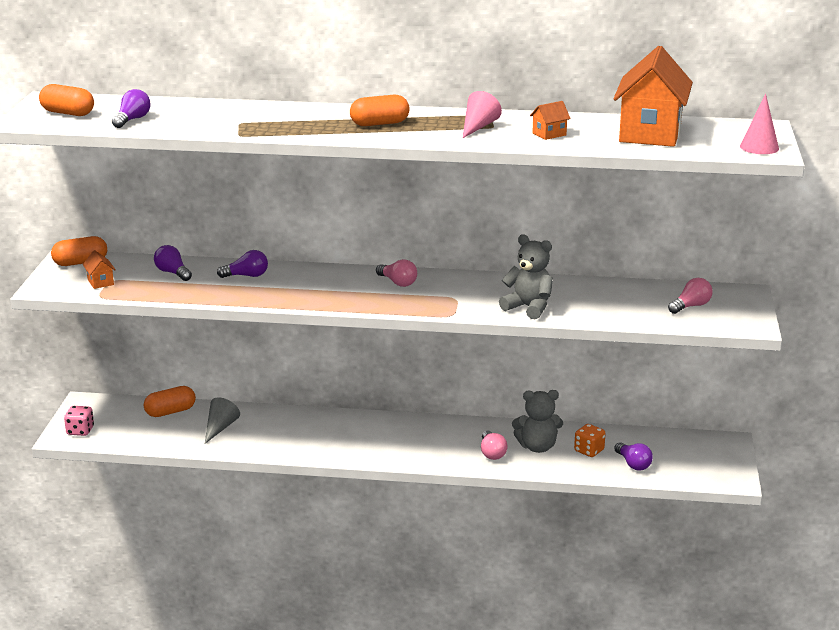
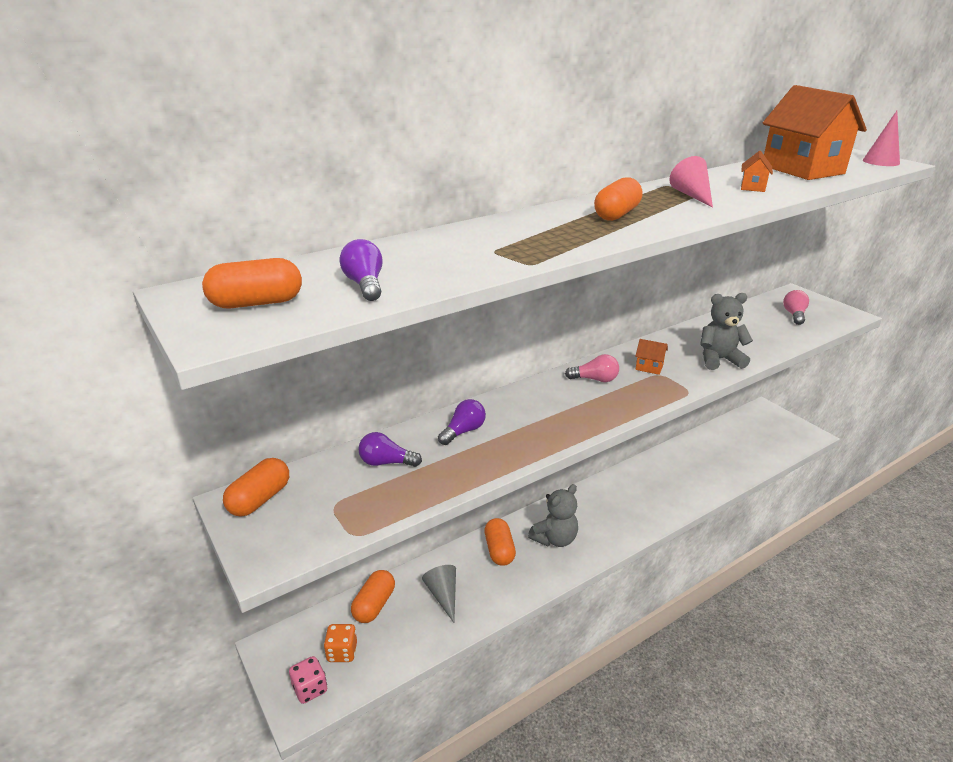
camera: 40 degrees left, 5 degrees up
orange house [83,250,116,289] -> orange house moved to [635,339,668,375]
pink light bulb [481,431,508,460] -> none
grey teddy bear [512,390,563,453] -> grey teddy bear moved to [528,484,578,547]
orange dice [574,424,606,457] -> orange dice moved to [324,624,357,662]
purple light bulb [614,442,653,471] -> none
none -> orange capsule [484,518,516,566]

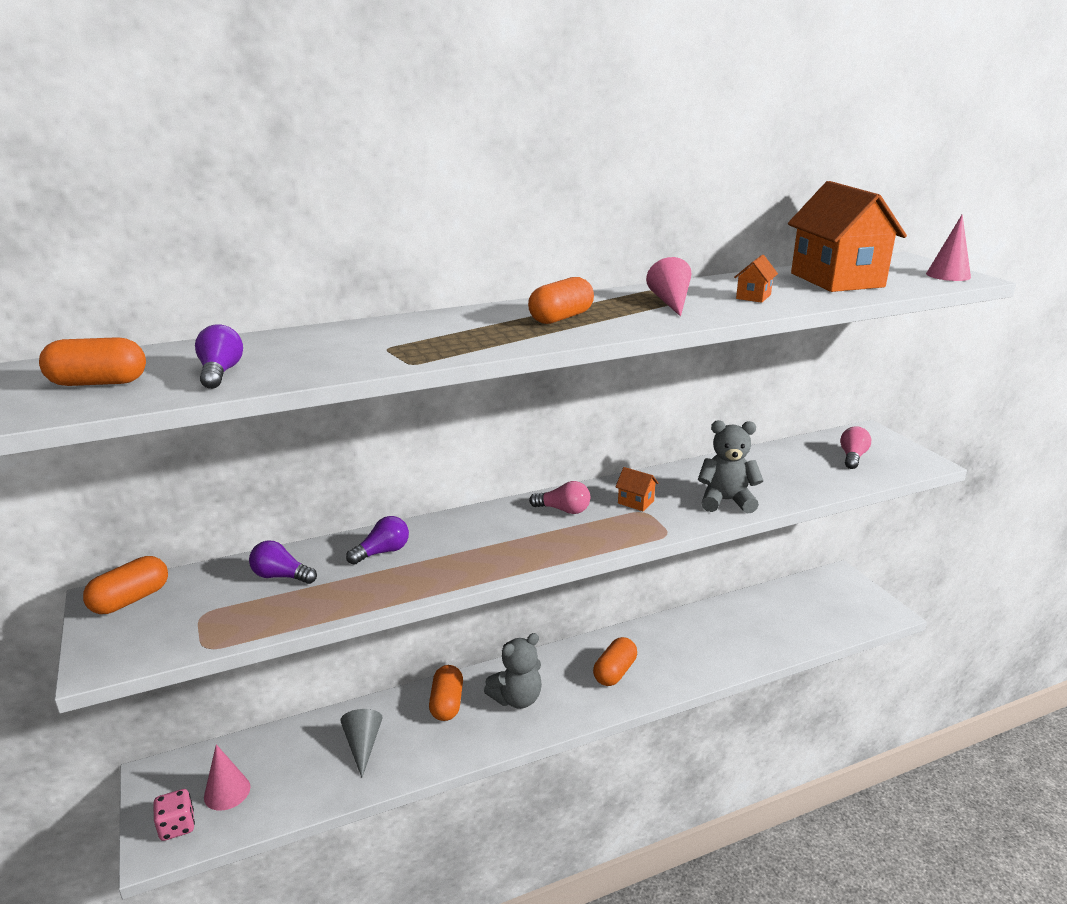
camera: 10 degrees right, 5 degrees down
orange dice [324,624,357,662] -> pink cone [204,744,250,811]
orange capsule [351,570,395,623] -> orange capsule moved to [593,637,637,686]

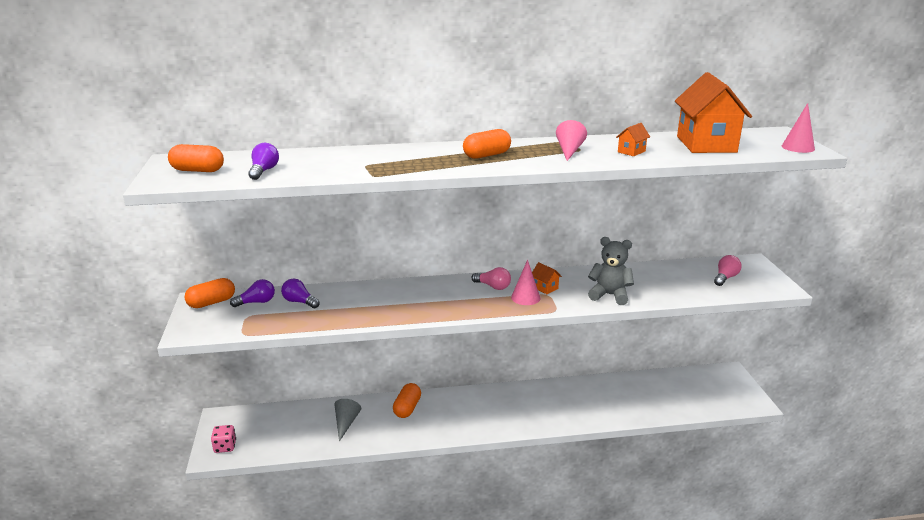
camera: 15 degrees right, 0 degrees up
pink cone [204,744,250,811] -> pink cone moved to [511,260,540,305]
purple light bulb [346,516,409,565] -> purple light bulb moved to [230,279,275,307]
grey teddy bear [484,633,542,709] -> none
orange capsule [593,637,637,686] -> none

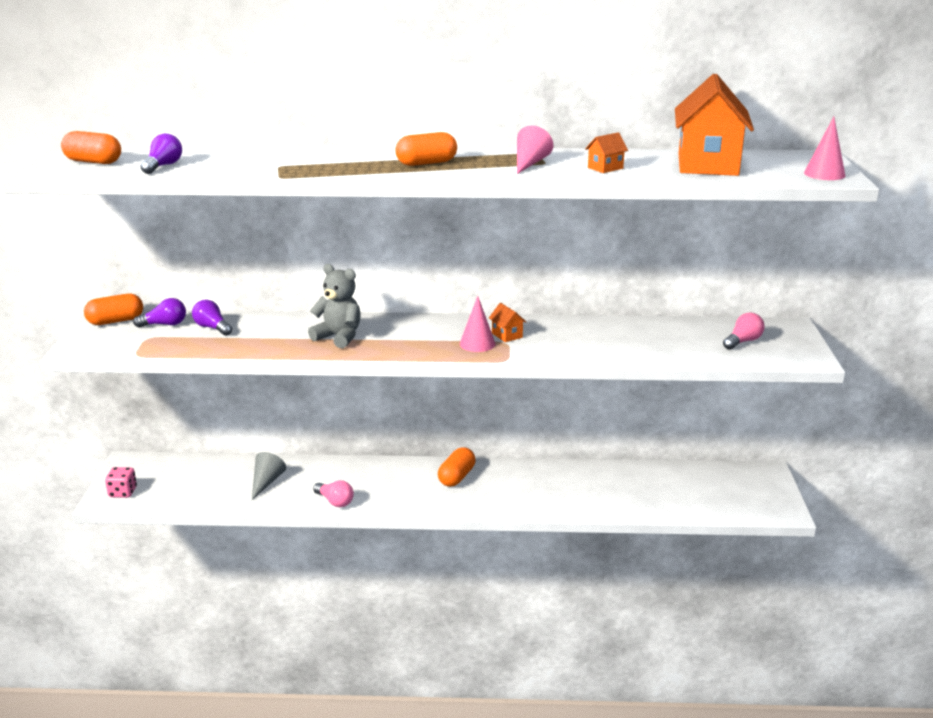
camera: 10 degrees right, 0 degrees up
orange capsule [393,383,421,418] -> orange capsule moved to [438,447,475,487]
pink light bulb [472,267,511,290] -> pink light bulb moved to [313,480,354,507]
grey teddy bear [588,237,634,305] -> grey teddy bear moved to [308,264,361,348]

